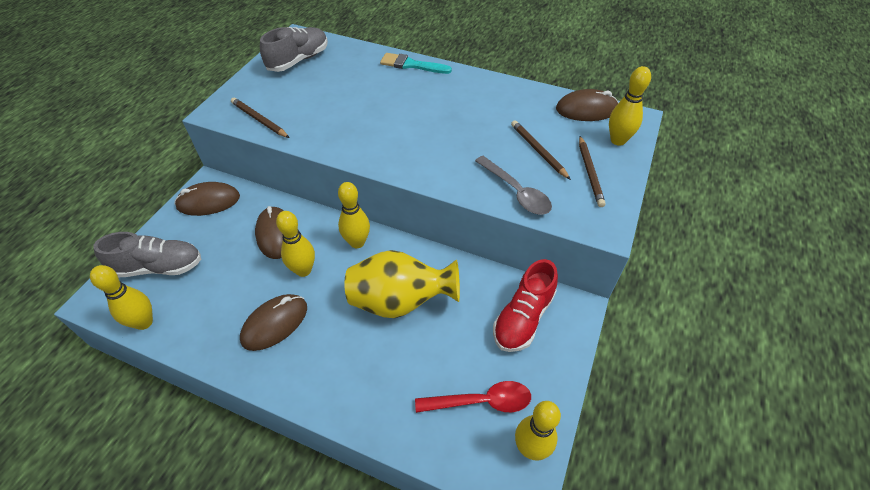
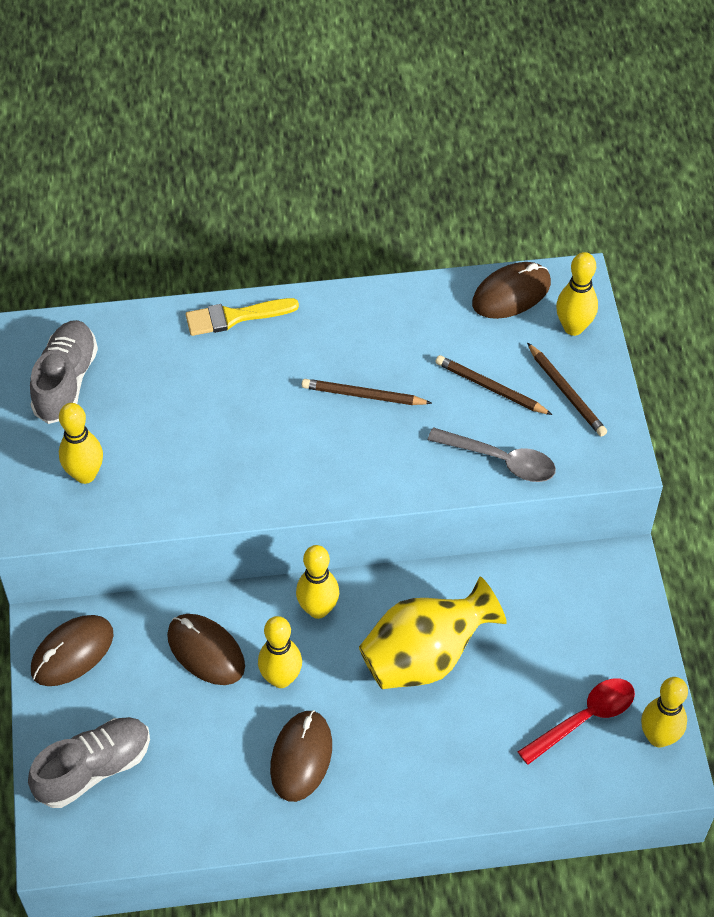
camera: 30 degrees left, 5 degrees up
yellow bowling pin [90,265,153,330] -> yellow bowling pin moved to [59,403,103,484]
brown pencil [231,98,290,138] -> brown pencil moved to [302,379,432,405]
turquoise brush [380,53,452,74] -> yellow brush [185,298,299,336]
red shoe [493,259,558,352] -> none

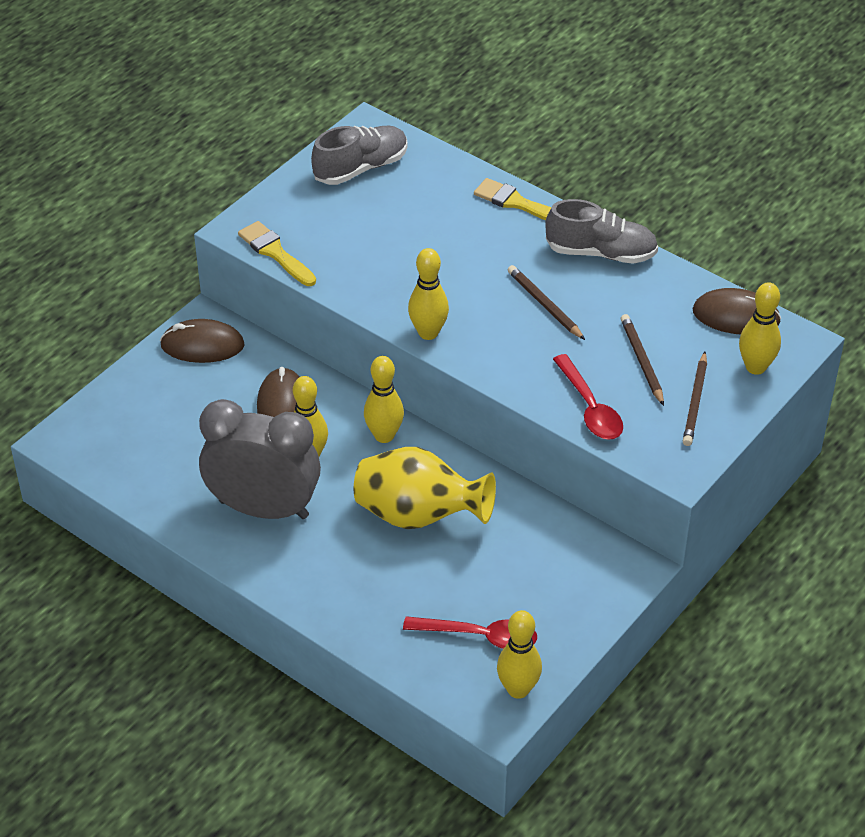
camera: 45 degrees right, 10 degrees down
grey shoe [28,717,150,808] -> grey shoe moved to [545,199,658,264]
yellow bowling pin [59,403,103,484] -> yellow bowling pin moved to [408,248,449,340]
brown mouse [270,710,332,802] -> grey clock [199,399,321,519]
grey spoon [428,427,556,482] -> red spoon [553,354,623,440]
none -> yellow brush [238,221,316,286]

